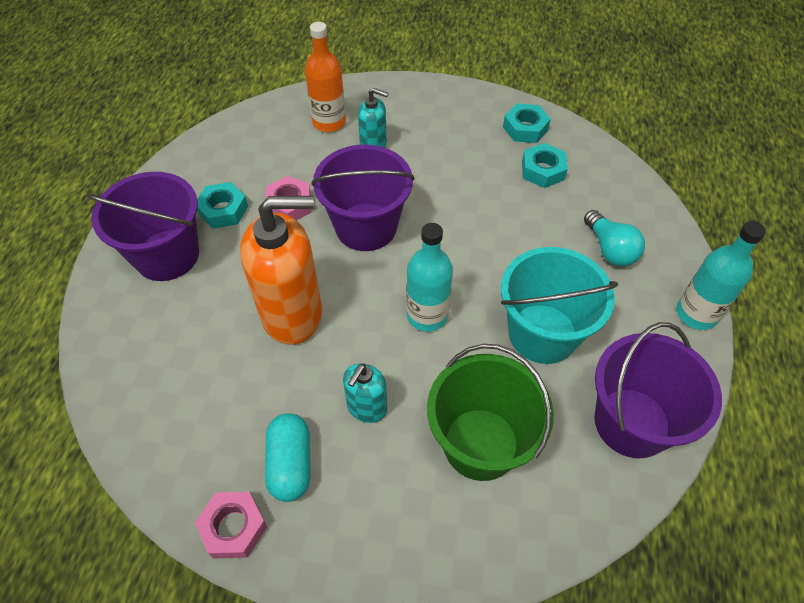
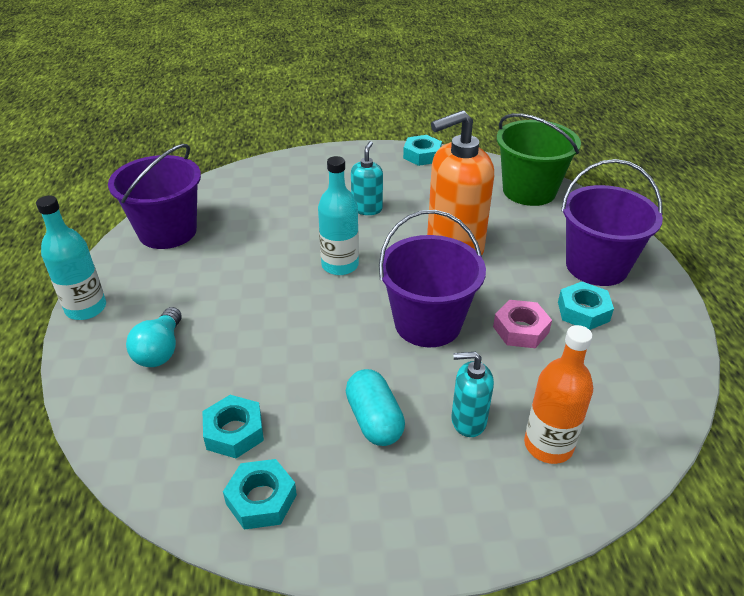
camera: 165 degrees right, 15 degrees down
pink nut [195,492,267,558] -> turquoise nut [403,135,442,166]
turquoise capsule [265,413,310,502] -> turquoise capsule moved to [346,369,405,446]
green bucket [427,344,554,481] -> green bucket moved to [497,113,581,206]
turquoise bucket [501,247,618,364] -> none
turquoise light bulb [584,210,645,266] -> turquoise light bulb turned 135 degrees counterclockwise [126,307,182,367]

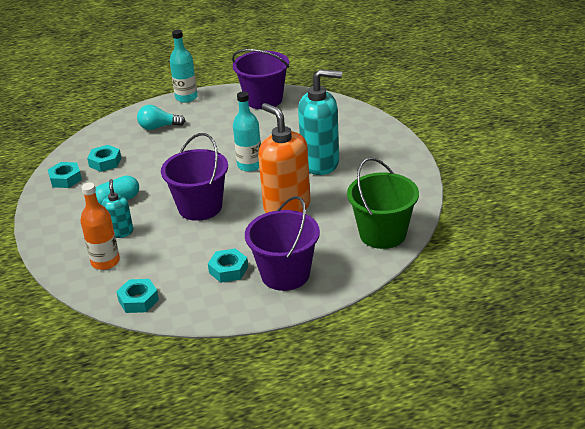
camera: 80 degrees right, 5 degrees down
turquoise soap dispenser [351,141,383,215] -> turquoise soap dispenser [298,69,342,175], size x1.98
turquoise nut [403,135,442,166] -> turquoise nut moved to [116,279,159,313]
pink nut [493,300,552,348] -> none

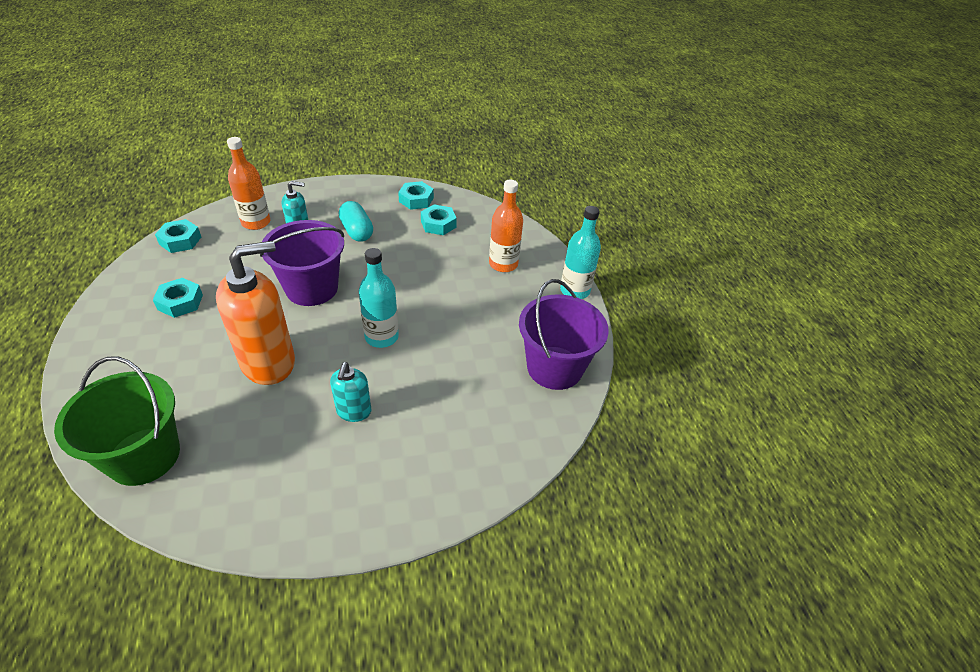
camera: 90 degrees right, 10 degrees up
turquoise light bulb [137,105,185,130] -> orange bottle [489,180,523,272]
purple bucket [245,196,320,291] -> none
turquoise soap dispenser [298,69,342,175] -> turquoise soap dispenser [330,362,371,422], size x0.51

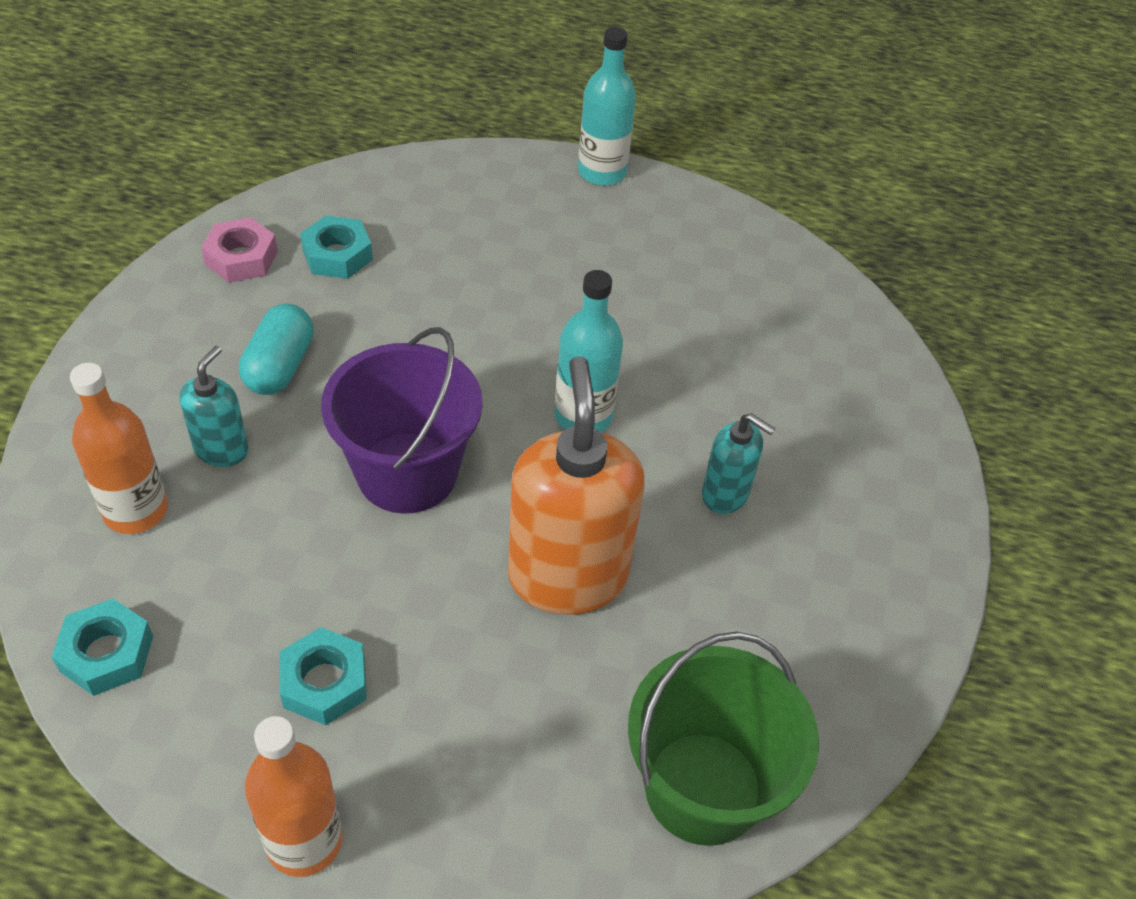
camera: 65 degrees left, 5 degrees up
turquoise capsule [339,201,373,242] -> turquoise capsule turned 75 degrees counterclockwise [239,304,314,395]
turquoise nut [398,181,434,210] -> pink nut [201,217,278,283]
orange bottle [489,180,523,272] -> orange bottle moved to [245,716,343,877]
purple bucket [519,279,609,390] -> none

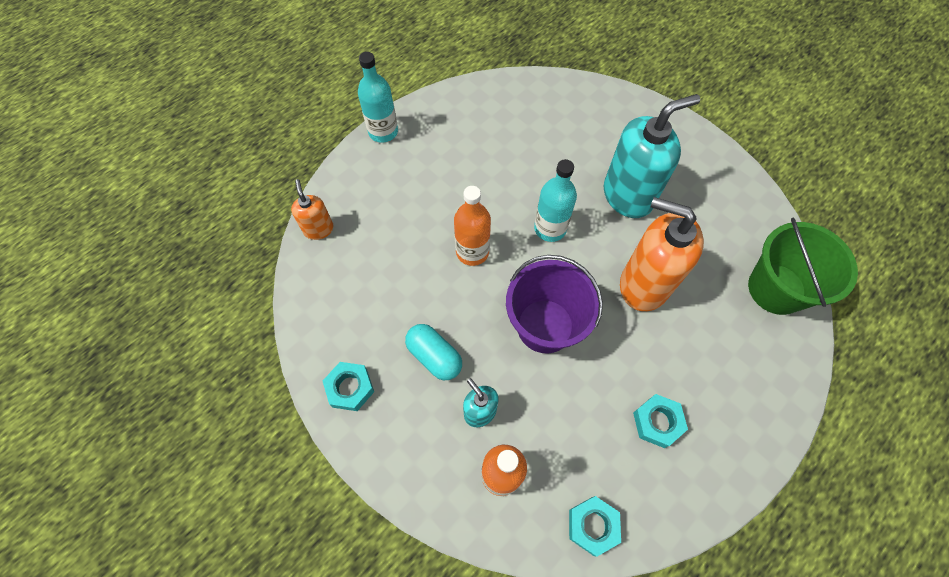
camera: 55 degrees left, 15 degrees up
pink nut [201,217,278,283] -> none
orange bottle [245,716,343,877] -> orange bottle moved to [454,186,491,266]
turquoise nut [300,215,373,279] -> turquoise nut moved to [323,362,374,411]
turquoise soap dispenser [702,413,775,514] -> turquoise soap dispenser [604,94,700,218], size x1.98
none -> orange soap dispenser [291,179,333,240]

